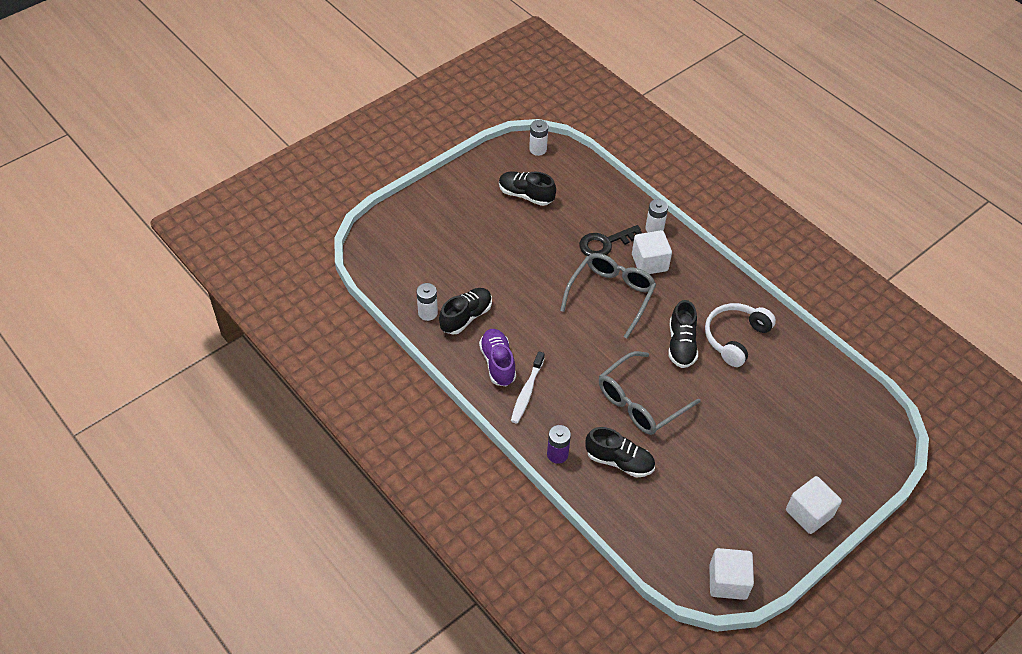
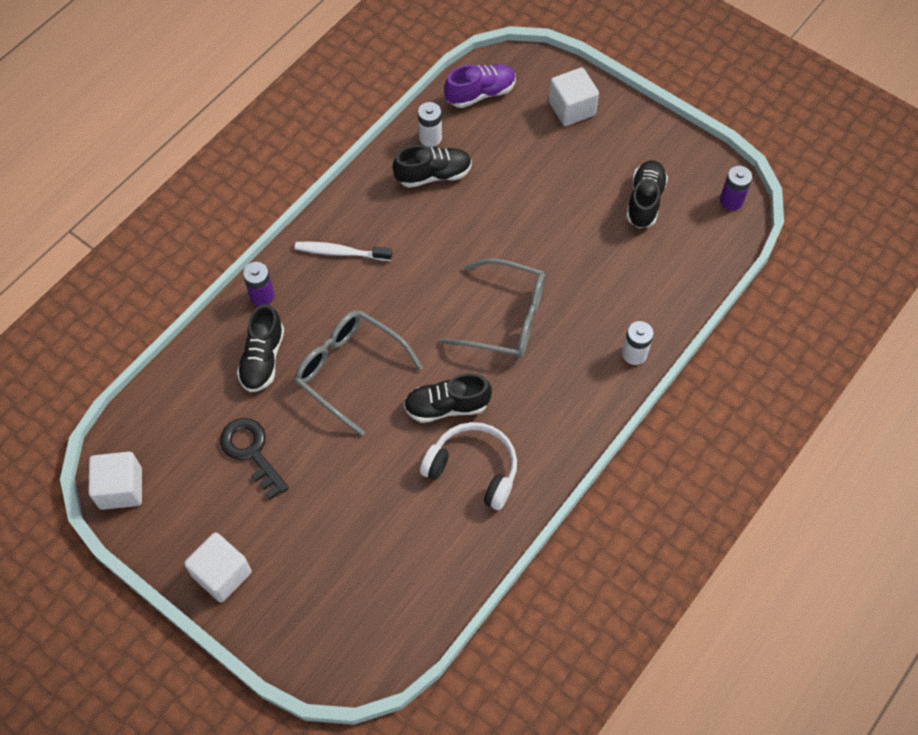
camera: 80 degrees right, 10 degrees up
black shoe [439,288,492,335] -> black shoe turned 45 degrees counterclockwise [393,145,472,188]
purple shoe [479,329,516,386] -> purple shoe moved to [444,64,516,108]
white battery [529,120,548,156] -> purple battery [720,166,752,210]
black key [579,225,642,256] -> black key moved to [220,418,289,500]
white cube [632,230,672,274] -> white cube moved to [549,67,599,126]

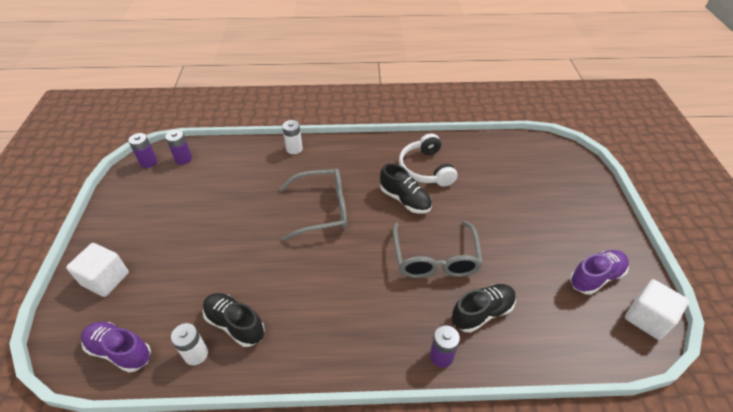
camera: 130 degrees left, 15 degrees down
white cube [184,532,252,602] -> none
black key [220,418,289,500] -> none
white toothbrush [295,242,392,261] -> none
grey glasses [439,258,545,358] -> grey glasses turned 105 degrees clockwise [279,169,347,241]
black shoe [626,160,668,228] -> none
none -> purple battery [165,130,192,165]
none -> purple shoe [570,250,629,295]

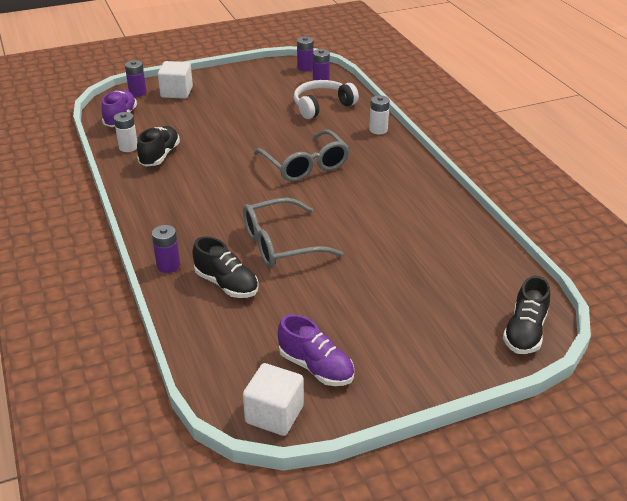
camera: 70 degrees right, 10 degrees down
black shoe [380,163,432,214] -> black shoe moved to [503,276,550,354]
white headphones [399,133,457,187] -> white headphones moved to [294,80,359,119]
none -> purple battery [125,60,147,97]

